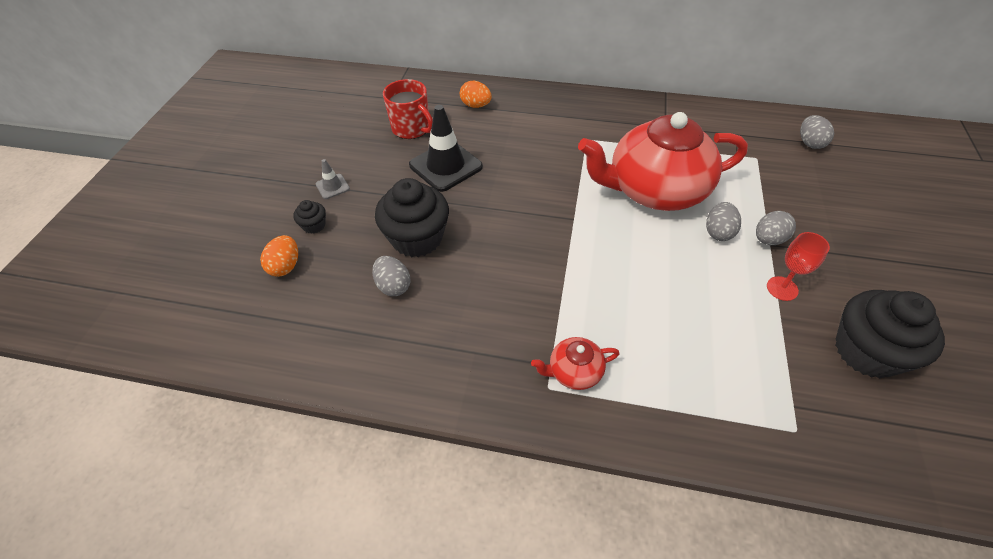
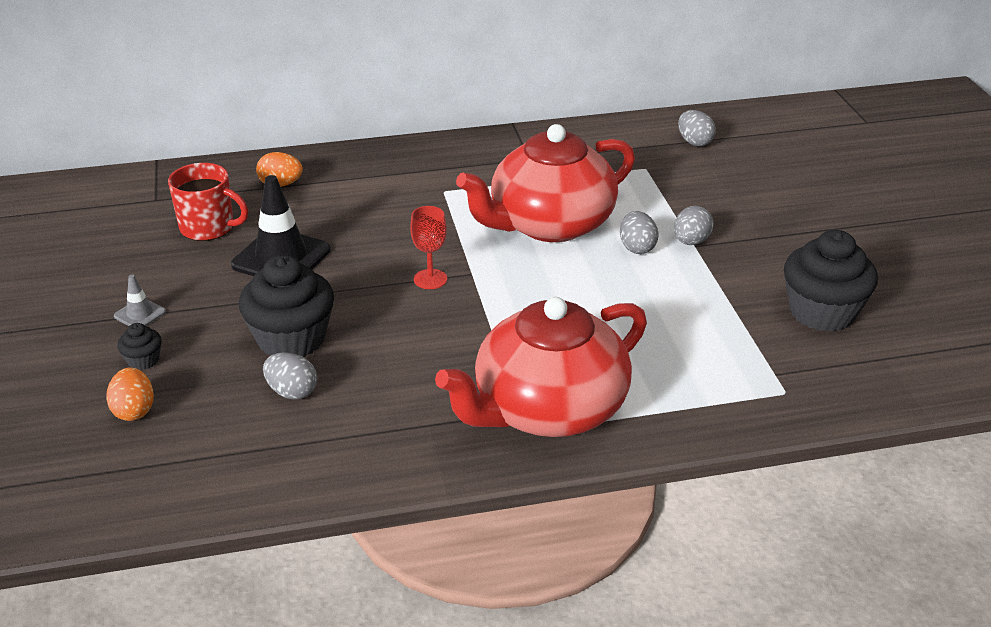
camera: 25 degrees left, 15 degrees down
red teapot [531,337,620,390] -> red teapot [435,297,647,437], size x2.42
red goblet [767,232,830,301] -> red goblet moved to [410,206,447,289]

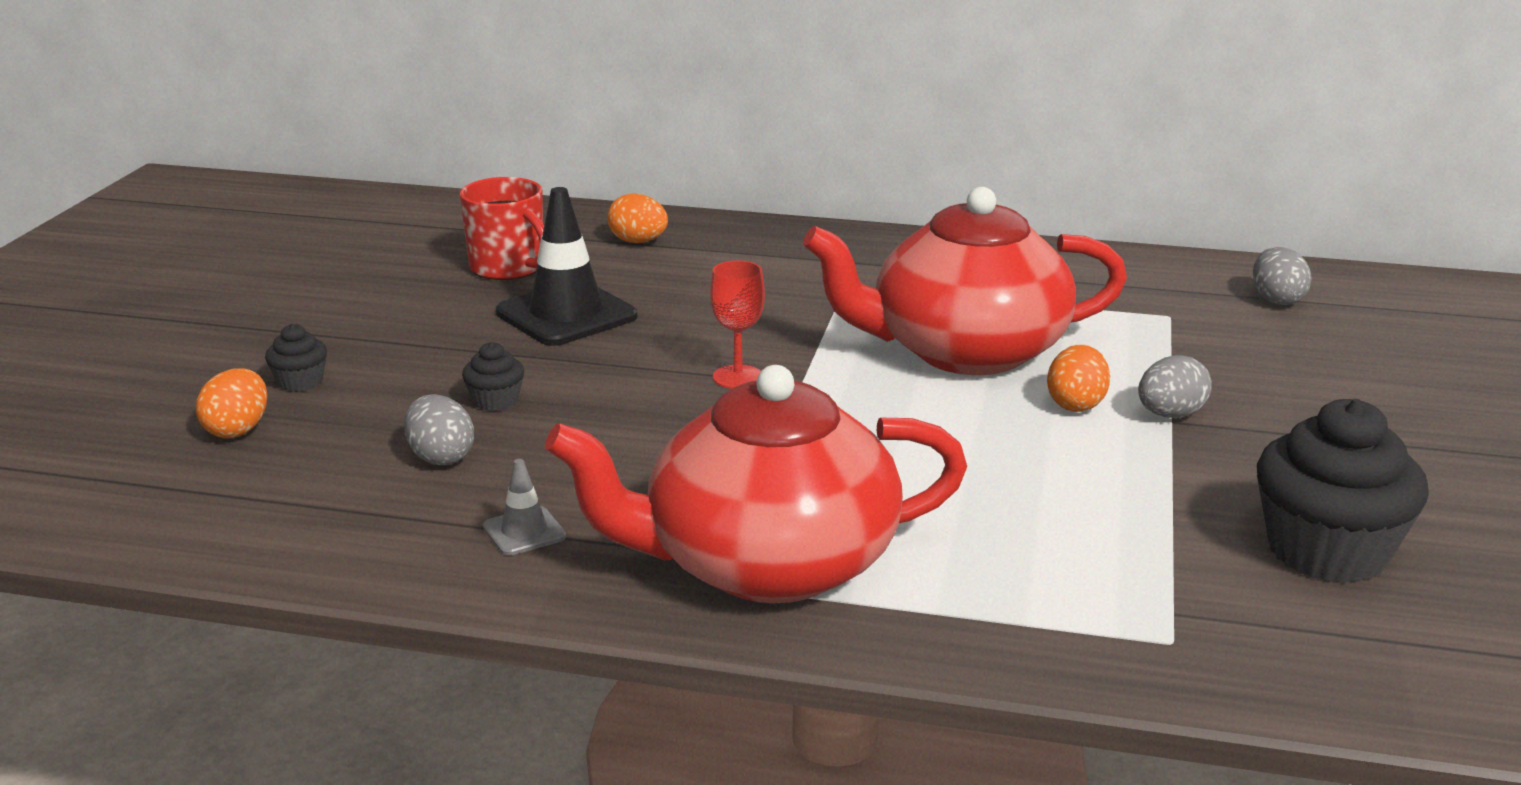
camera: 25 degrees right, 10 degrees down
grey traffic cone [114,275,166,326] -> grey traffic cone moved to [483,459,566,556]
black cupcake [238,255,334,357] -> black cupcake [462,342,524,411], size x0.45
grey egg [620,211,658,254] -> orange egg [1047,345,1110,412]

